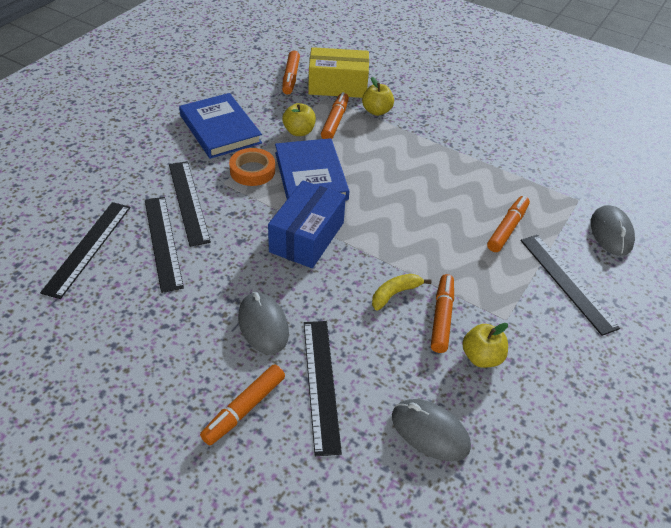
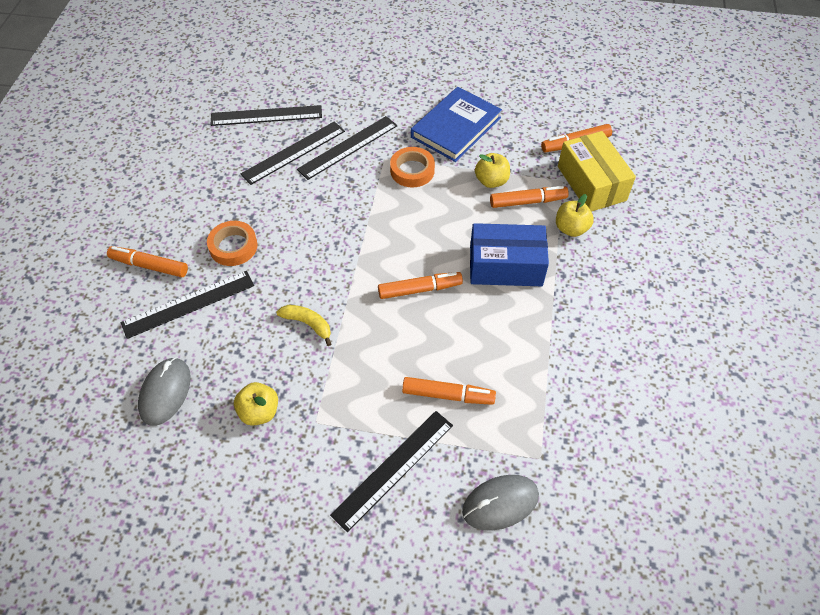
camera: 70 degrees right, 10 degrees up
grey mouse [238,292,289,354] -> orange tape [207,221,258,266]
blue box [268,180,346,268] -> blue box moved to [470,223,549,286]
blue book [275,138,349,201] -> none
orange marker [431,274,454,353] -> orange marker moved to [378,272,463,299]

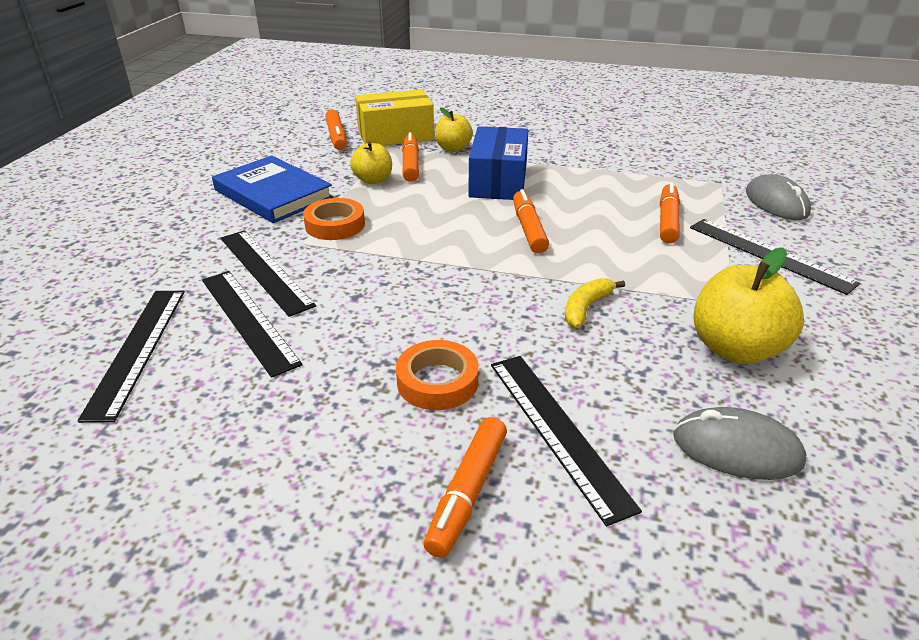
camera: 85 degrees left, 20 degrees down
yellow apple [234,382,278,425] -> yellow apple [693,248,804,364], size x1.64

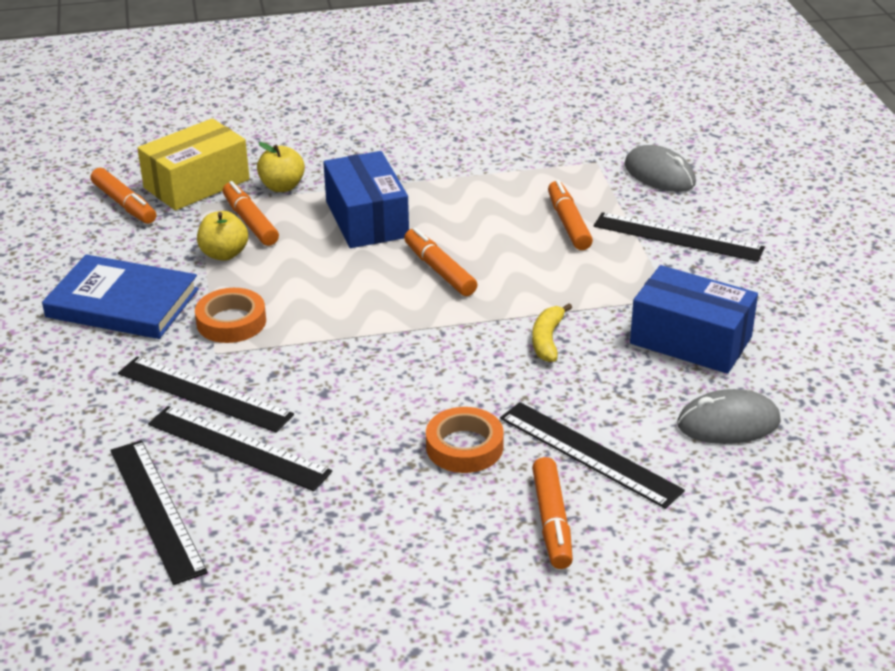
camera: 25 degrees left, 0 degrees up
yellow apple [693,248,804,364] -> blue box [630,265,758,374]

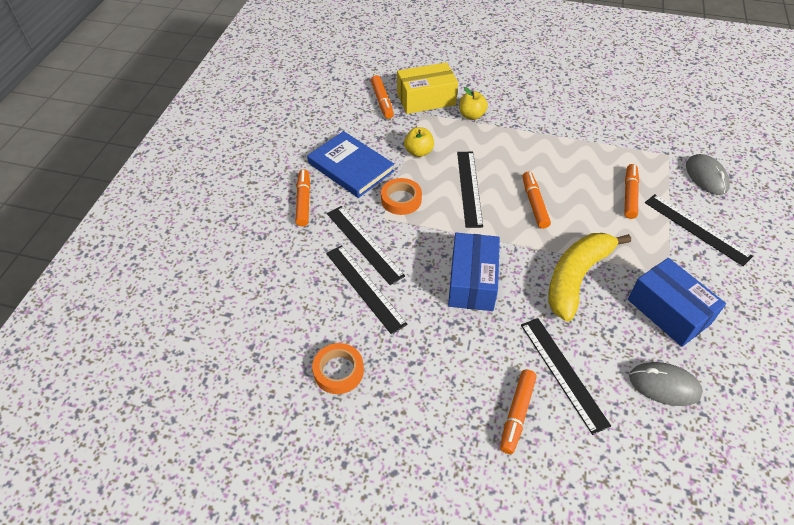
camera: 25 degrees right, 15 degrees up
black ruler [110,440,208,585] -> black ruler moved to [457,152,483,228]
orange marker [223,181,279,246] -> orange marker moved to [295,169,310,226]
blue box [323,151,409,248] -> blue box moved to [448,233,500,311]
orange tape [426,407,504,473] -> orange tape moved to [312,343,364,394]
yellow banana [532,303,572,362] -> yellow banana [549,233,631,322], size x2.18

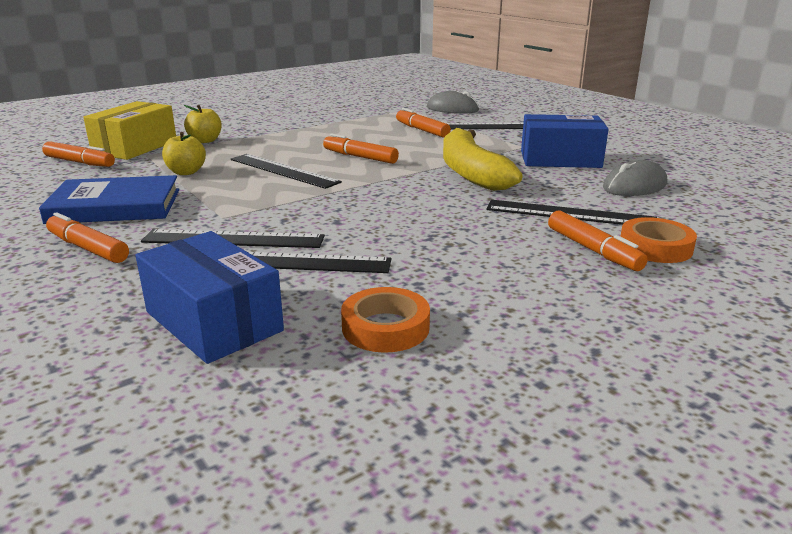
camera: 50 degrees left, 25 degrees down
orange tape [381,178,422,215] -> orange tape moved to [620,217,697,263]
blue box [448,233,500,311] -> blue box moved to [136,231,284,364]

